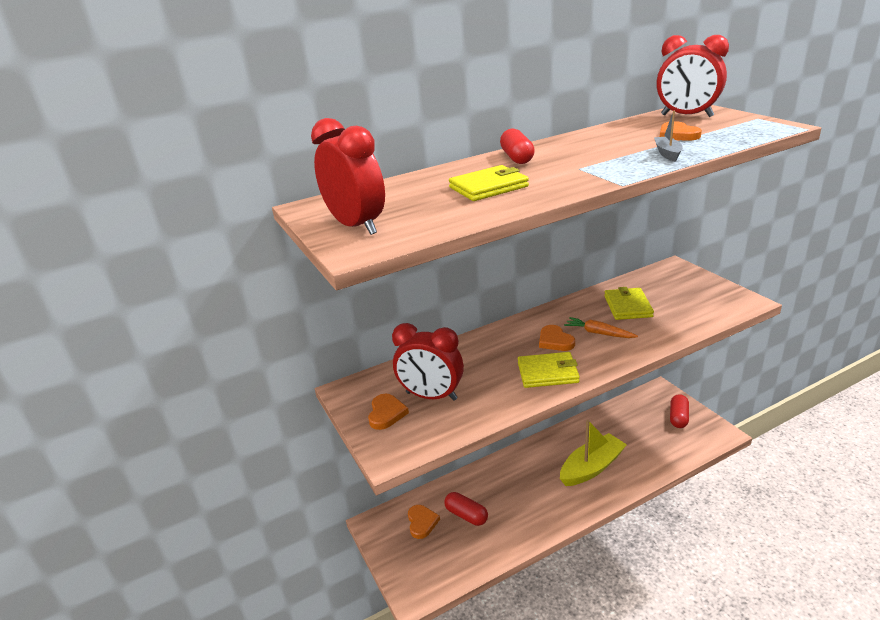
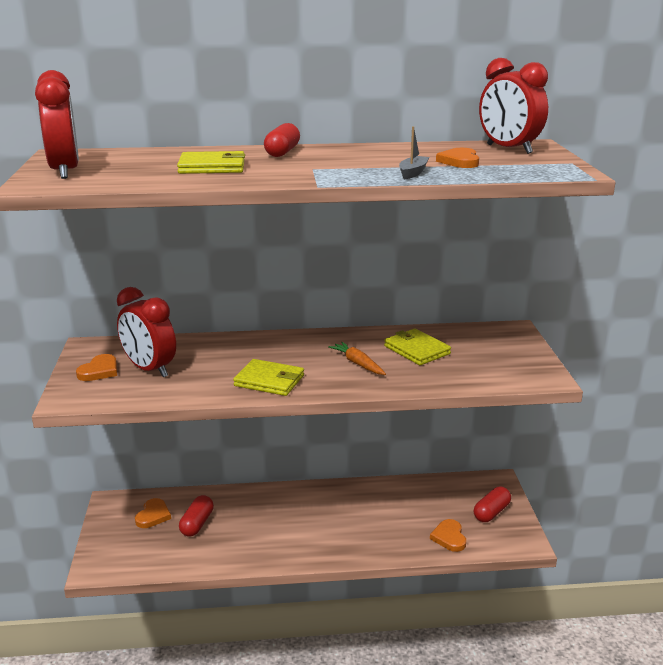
camera: 20 degrees right, 5 degrees down
red capsule [444,492,488,526] -> red capsule turned 45 degrees clockwise [179,495,214,536]
orange heart [539,325,575,351] -> orange heart moved to [430,519,466,552]
yellow boat [560,420,627,486] -> none
yellow wallet [604,287,654,320] -> yellow wallet turned 60 degrees counterclockwise [384,329,451,365]

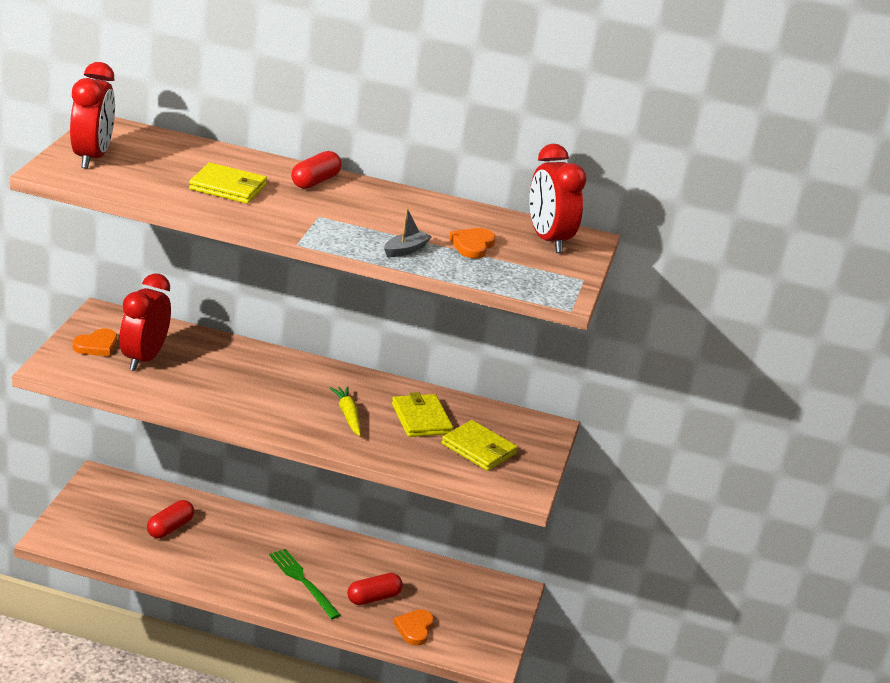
camera: 15 degrees right, 5 degrees up
red clock [117,287,176,377] -> red clock turned 45 degrees clockwise [119,273,171,371]
orange heart [135,498,171,528] -> none
yellow wallet [233,359,304,396] -> yellow wallet moved to [442,420,518,471]
orange carrot [328,342,386,375] -> yellow carrot [330,386,361,436]
red capsule [474,487,511,522] -> red capsule moved to [348,573,403,605]
none -> green fork [269,549,341,619]

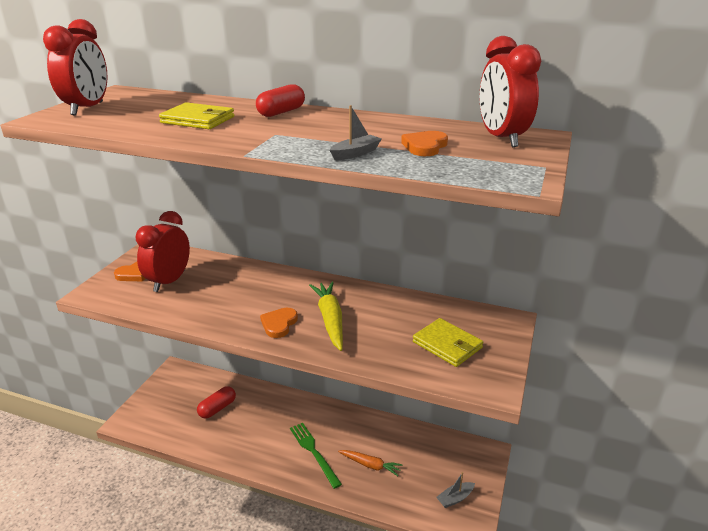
camera: 10 degrees right, 0 degrees up
yellow carrot [330,386,361,436] -> yellow carrot [309,282,343,351], size x1.52
red capsule [348,573,403,605] -> orange carrot [338,450,403,476]
yellow wallet [392,392,453,437] -> none
orange heart [394,609,434,646] -> orange heart moved to [260,308,298,338]
none -> grey boat [436,472,475,508]

